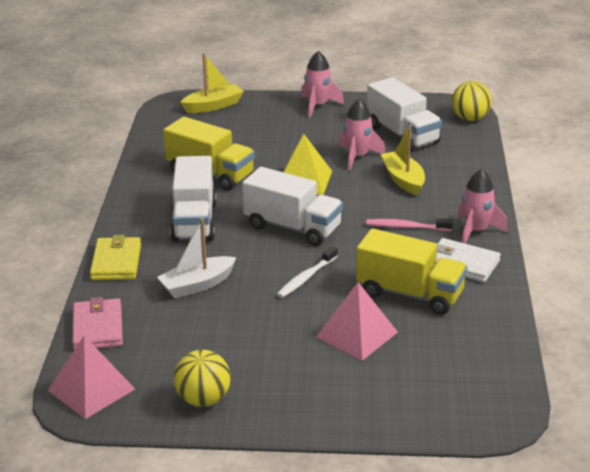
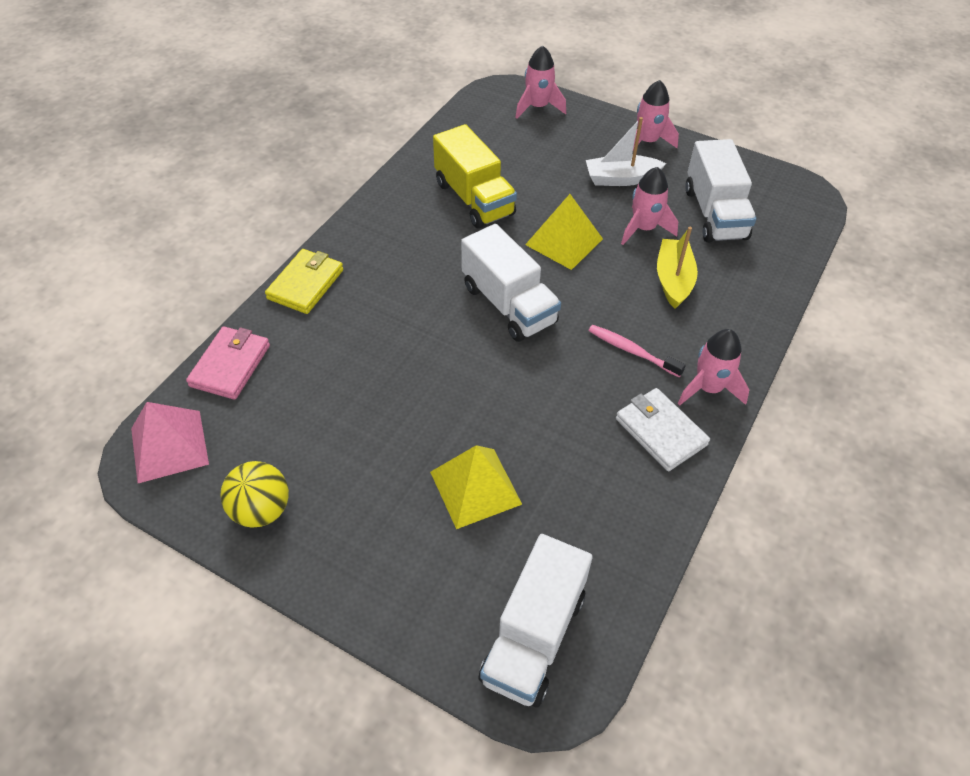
camera: 25 degrees right, 20 degrees up
white boat [157,218,236,298] -> white boat moved to [586,117,666,186]
white truck [170,156,217,242] -> white truck moved to [479,534,593,707]
yellow boat [181,53,244,113] -> pink rocket [515,45,566,119]
white toothbrush [277,246,338,298] -> none
pink pyramid [316,282,398,361] -> yellow pyramid [430,445,522,529]
yellow truck [356,228,467,315] -> none
yellow ball [452,81,492,121] -> none

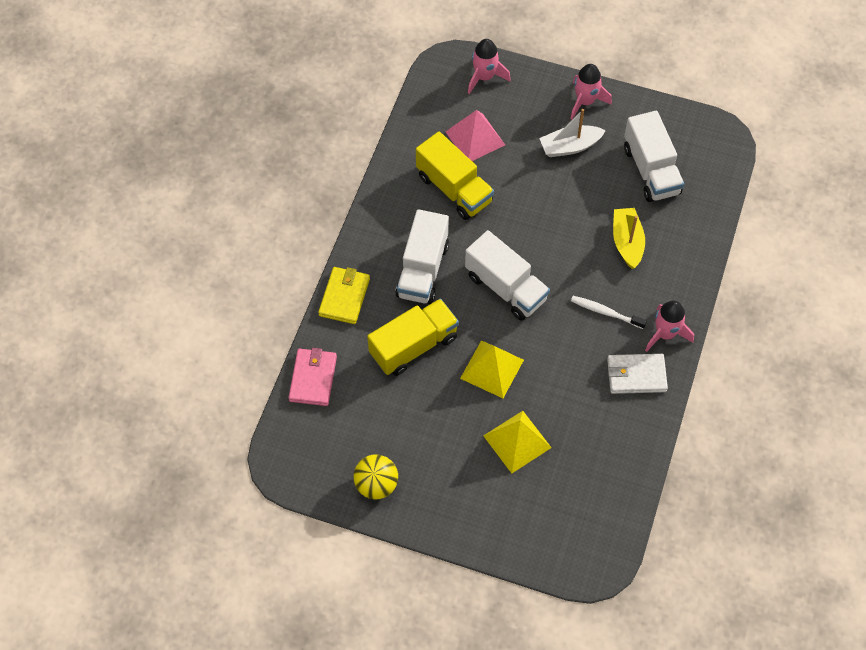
camera: 10 degrees left, 10 degrees up
pink pyramid [131,402,209,483] -> pink pyramid moved to [445,110,505,161]
white truck [479,534,593,707] -> white truck moved to [395,209,449,304]
yellow pyramid [525,194,603,270] -> yellow pyramid moved to [460,340,524,398]
pink toothbrush [588,325,686,377] -> white toothbrush [571,296,647,329]
white wallet [616,388,710,471] -> white wallet turned 45 degrees counterclockwise [607,354,668,394]
pink rocket [621,167,678,245] -> none
none -> yellow truck [367,299,459,376]

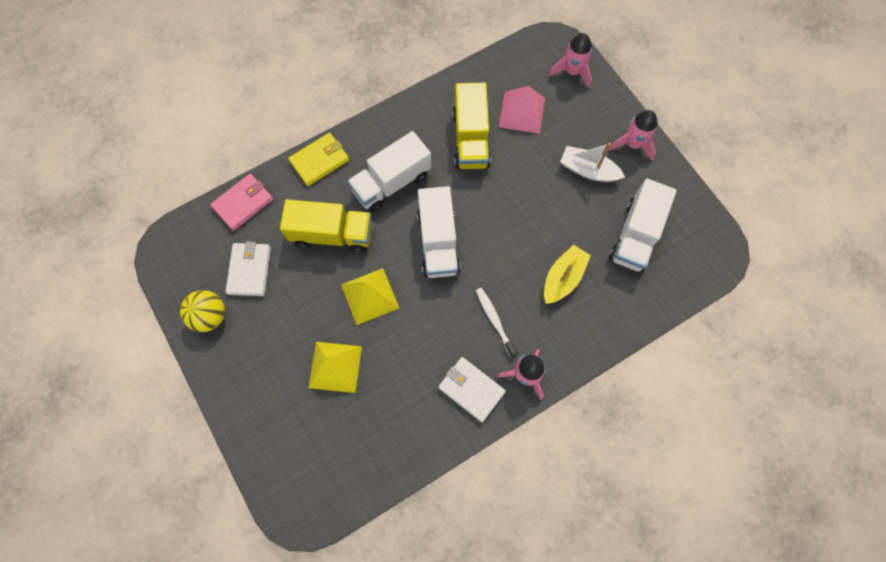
camera: 40 degrees right, 10 degrees up
none -> white wallet [226,241,271,296]

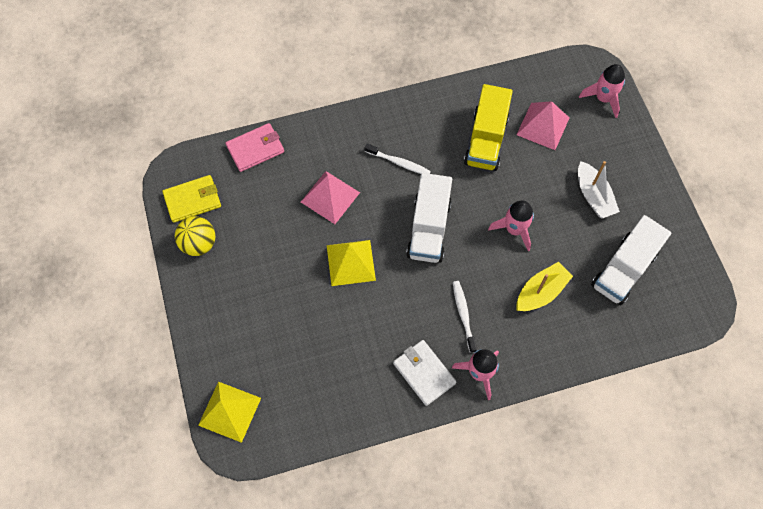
camera: 15 degrees right, 5 degrees down
white wallet [226,241,271,296] -> none
yellow truck [280,199,372,253] -> pink pyramid [301,171,360,224]
yellow wallet [288,133,349,186] -> yellow wallet moved to [162,175,221,223]
yellow pyramid [308,342,362,393] -> yellow pyramid moved to [198,382,261,443]
white truck [347,131,431,213] -> white toothbrush [364,144,431,174]
white boat [560,143,625,182] -> white boat turned 150 degrees counterclockwise [578,161,620,219]
pink rocket [609,110,657,161] -> pink rocket moved to [488,200,534,251]

